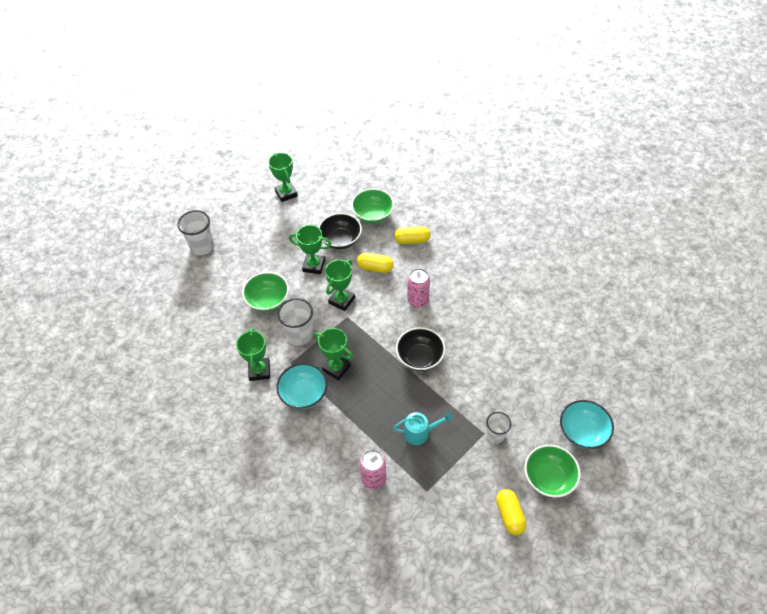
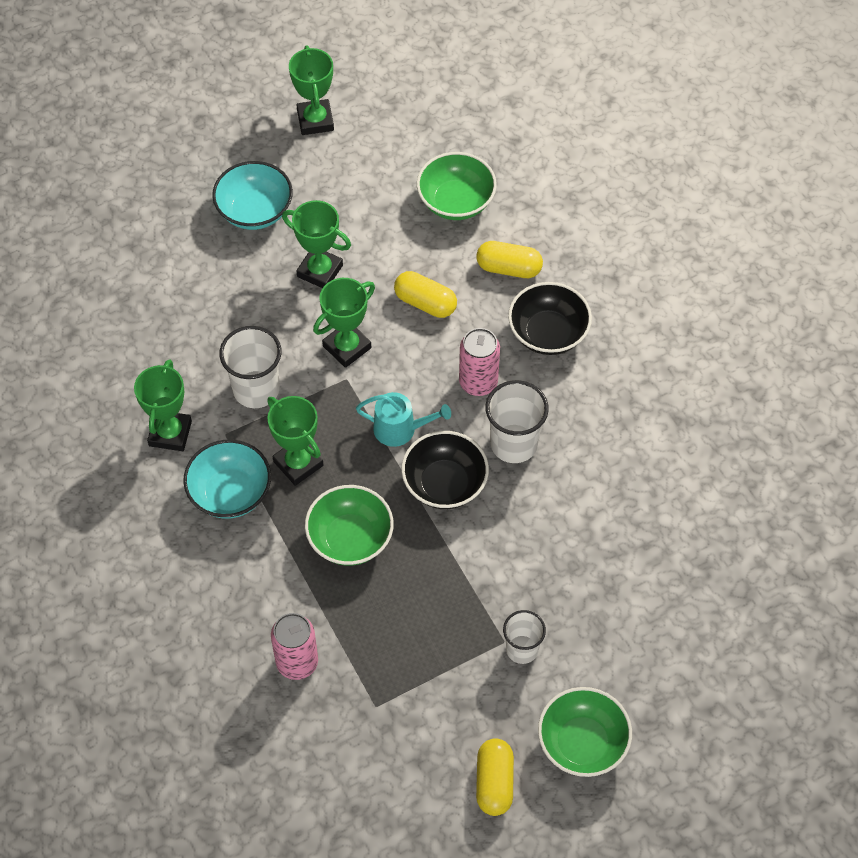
camera: 15 degrees right, 5 degrees up
white cup [177,210,214,255] -> white cup moved to [485,380,549,463]
green bowl [242,272,289,312] -> green bowl moved to [305,485,394,566]
black bowl [319,213,362,249] -> black bowl moved to [508,282,592,355]
turquoise watering can [393,412,452,445] -> turquoise watering can moved to [356,392,451,447]
turquoise bowl [560,400,614,449] -> turquoise bowl moved to [212,161,293,230]

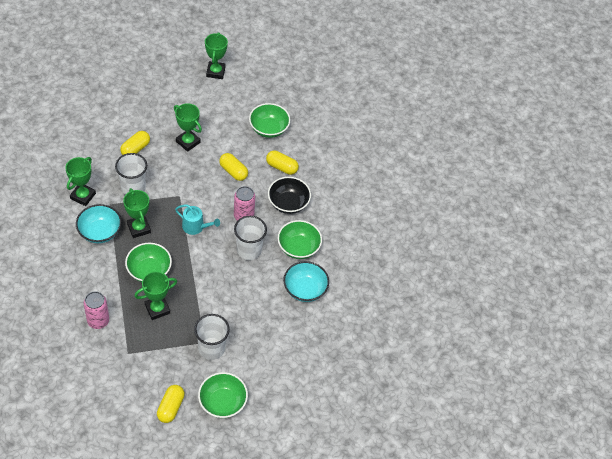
camera: 10 degrees right, 5 degrees down
turquoise bowl [212,161,293,230] -> turquoise bowl moved to [283,261,329,302]
green trophy [313,278,375,368] -> green trophy moved to [134,271,177,320]
black bowl [401,431,489,509] -> none
white cup [503,610,546,664] -> white cup [194,314,230,360], size x1.55
none -> yellow capsule [120,131,150,155]
none -> green bowl [278,220,322,259]

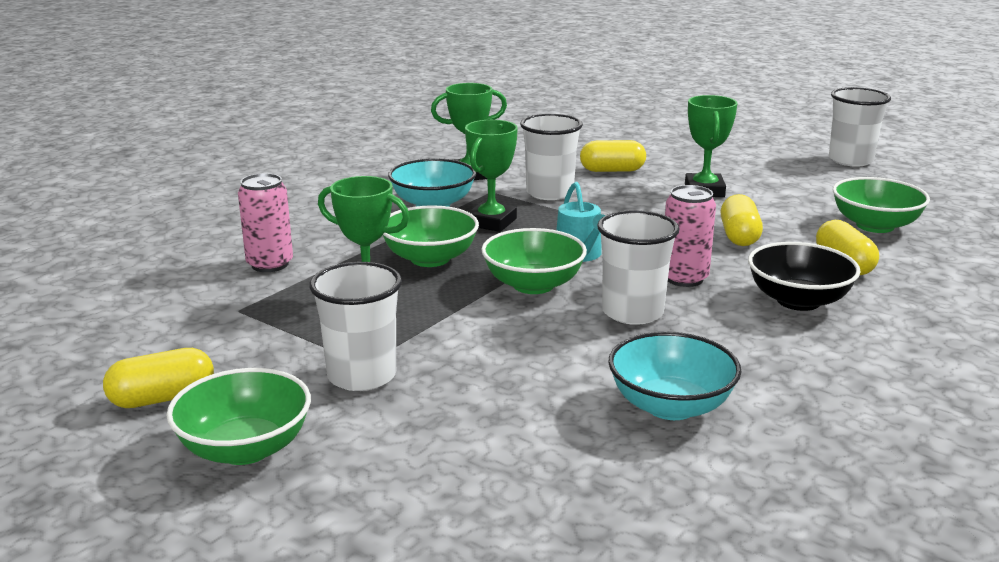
camera: 55 degrees right, 30 degrees down
green trophy [205,32,228,79] -> white cup [829,87,891,167]
green bowl [278,220,322,259] -> green bowl moved to [482,228,587,294]

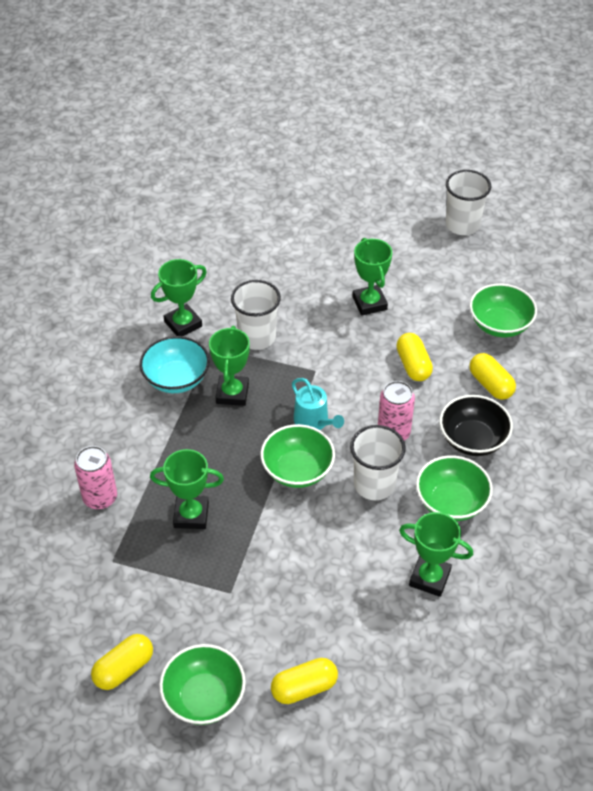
camera: 20 degrees left, 25 degrees up
white cup [309,262,402,391] -> none
green bowl [383,205,479,267] -> green bowl moved to [416,456,493,521]
yellow capsule [580,140,646,172] -> yellow capsule moved to [271,658,338,704]
turquoise bowl [608,332,741,420] -> green trophy [399,512,473,597]

